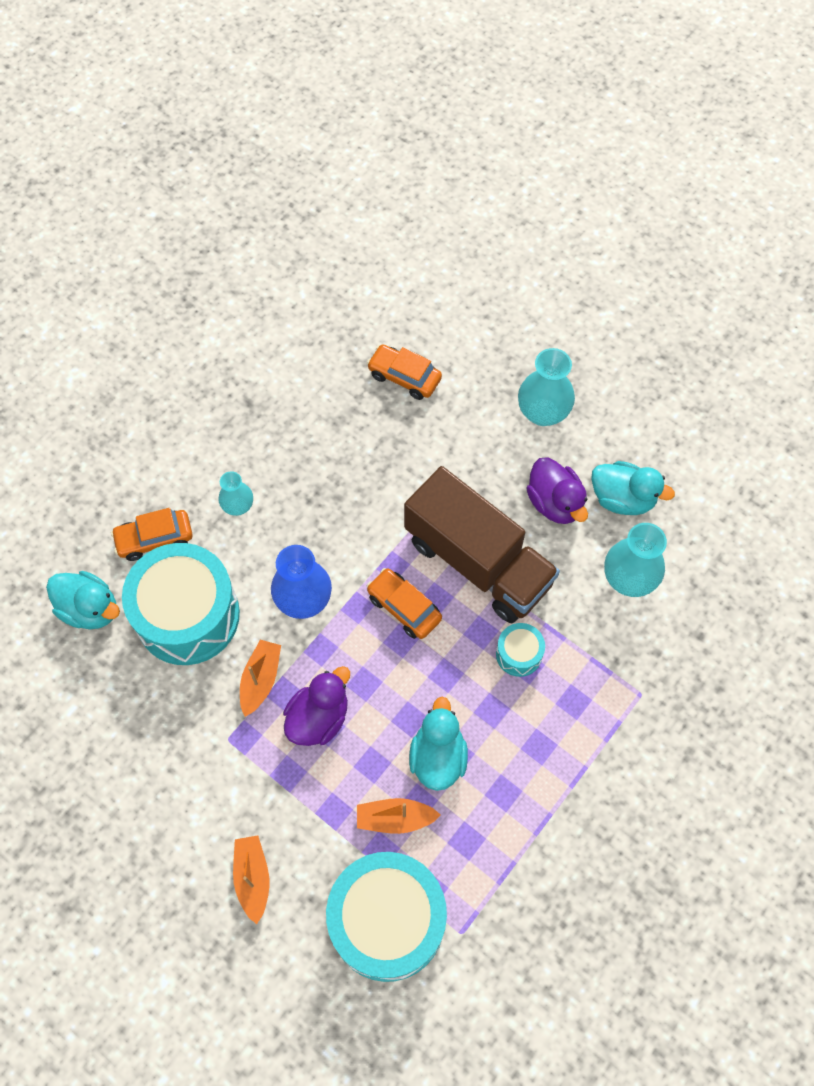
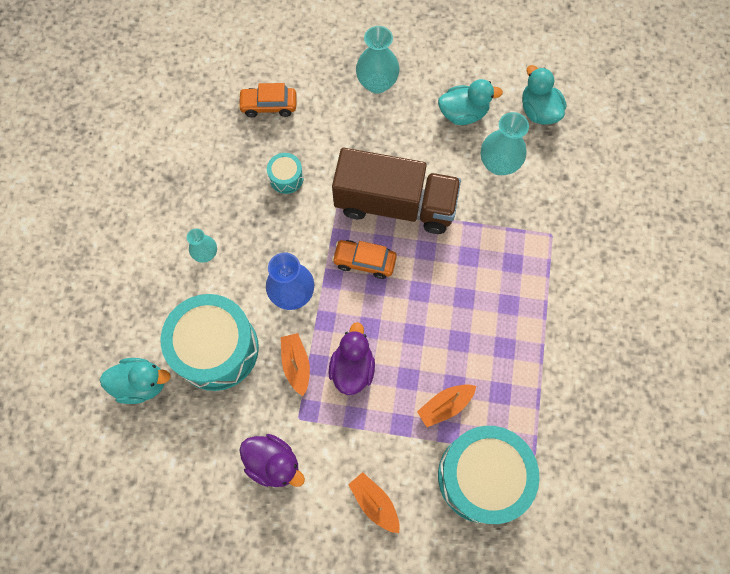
camera: 30 degrees left, 5 degrees up
orange car [111,508,193,561] -> none
turquoise duck [409,697,468,791] -> turquoise duck moved to [522,65,566,125]
turquoise drum [496,623,545,677] -> turquoise drum moved to [267,153,304,194]
purple duck [526,457,588,524] -> purple duck moved to [239,434,305,487]

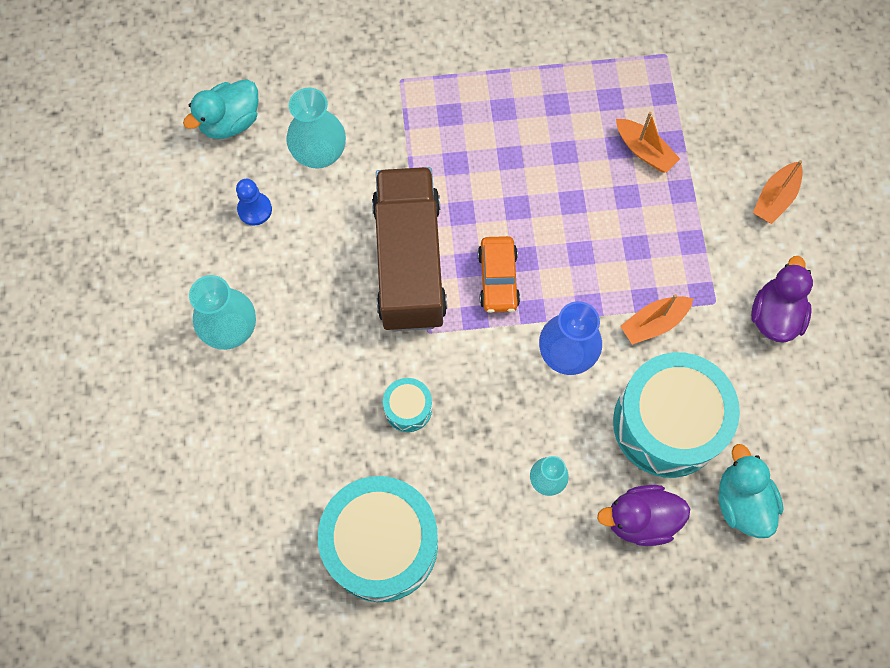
camera: 105 degrees left, 0 degrees up
orange car [238,83,297,117] -> none
purple duck [328,322,375,395] -> purple duck moved to [597,485,690,546]
turquoise duck [438,79,503,125] -> blue pawn [236,179,272,226]
turquoise drum [438,426,539,524] -> turquoise drum moved to [318,476,438,602]

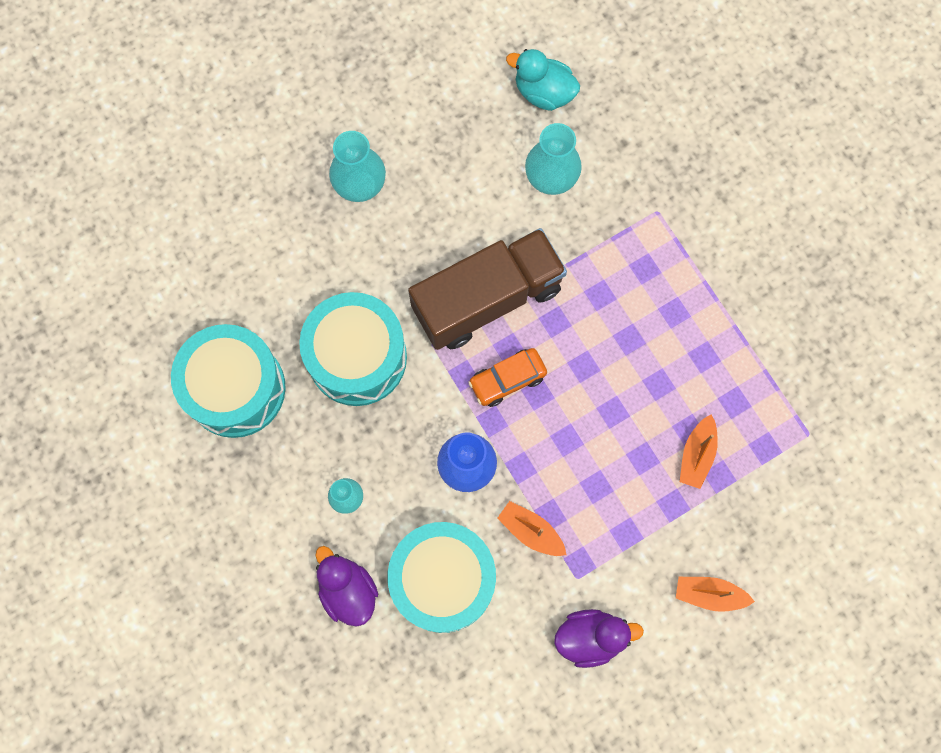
camera: 65 degrees right, 5 degrees up
blue pawn [236,179,272,226] -> none
turquoise drum [383,378,432,432] -> turquoise drum [299,292,407,406], size x2.26
turquoise duck [718,444,783,538] -> none

